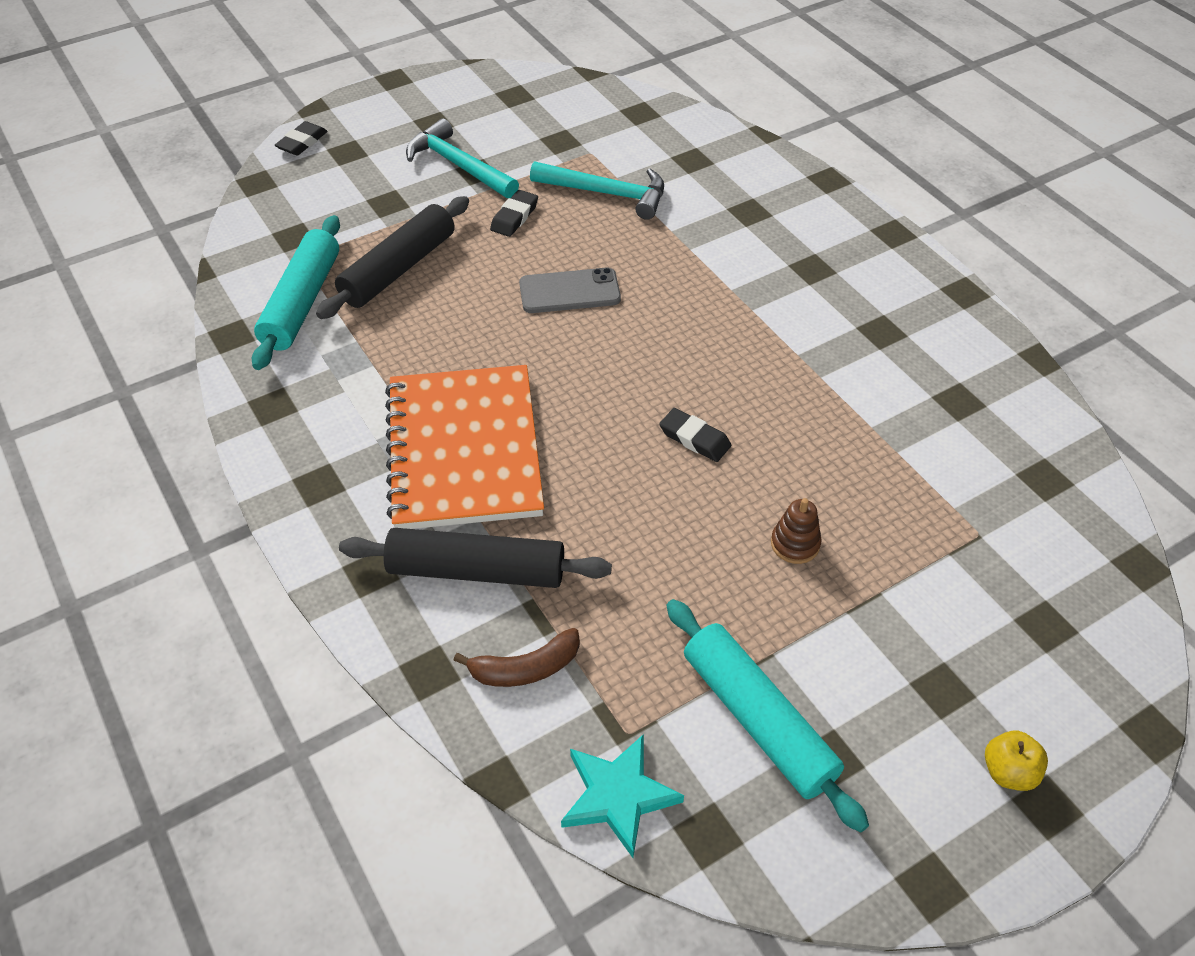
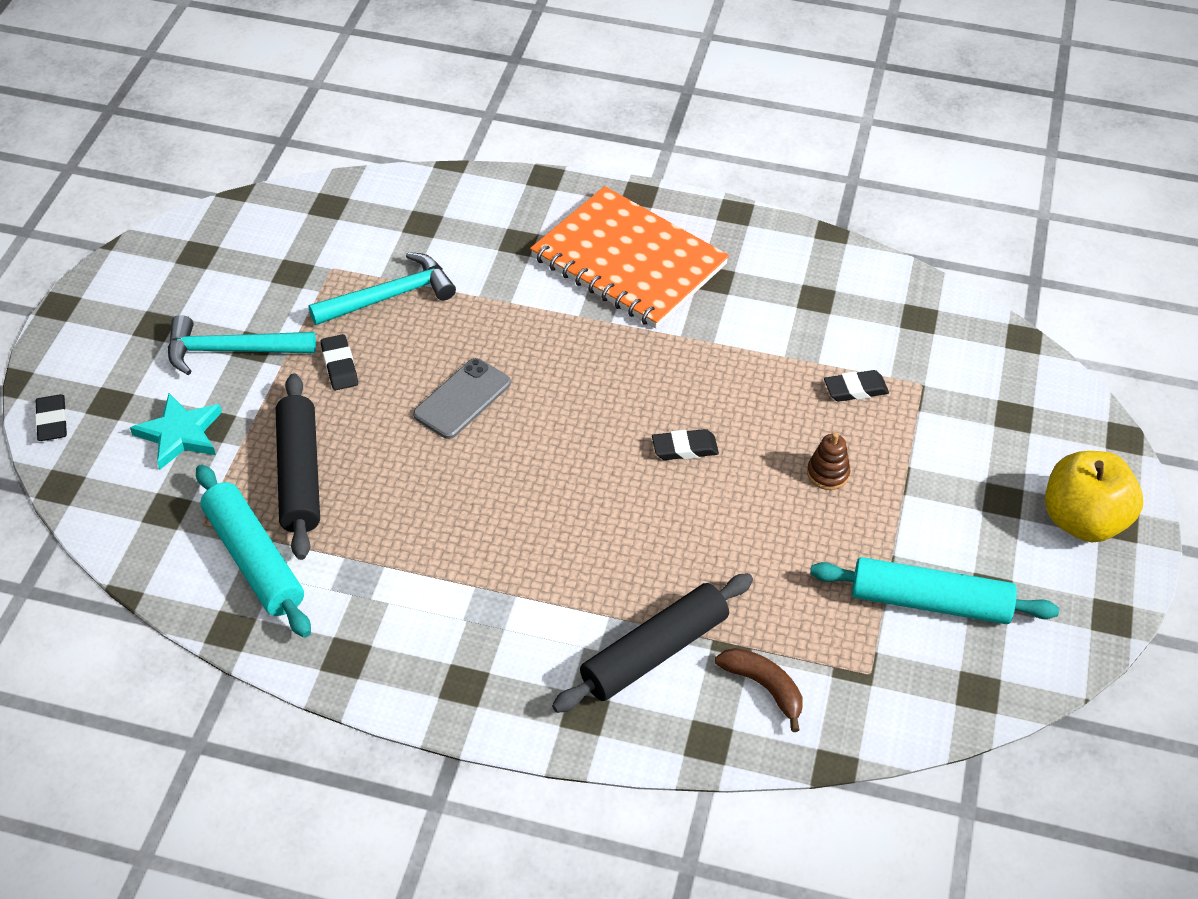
camera: 45 degrees left, 0 degrees up
orange notebook [385,365,544,529] -> orange notebook moved to [530,186,729,329]
brown banana [454,628,580,687] -> brown banana turned 75 degrees counterclockwise [715,648,802,732]
turquoise star [561,734,684,858] -> turquoise star moved to [130,393,222,470]
yellow apple [985,731,1048,791] -> yellow apple [1045,451,1143,542], size x2.06
none -> black eraser [824,370,889,402]

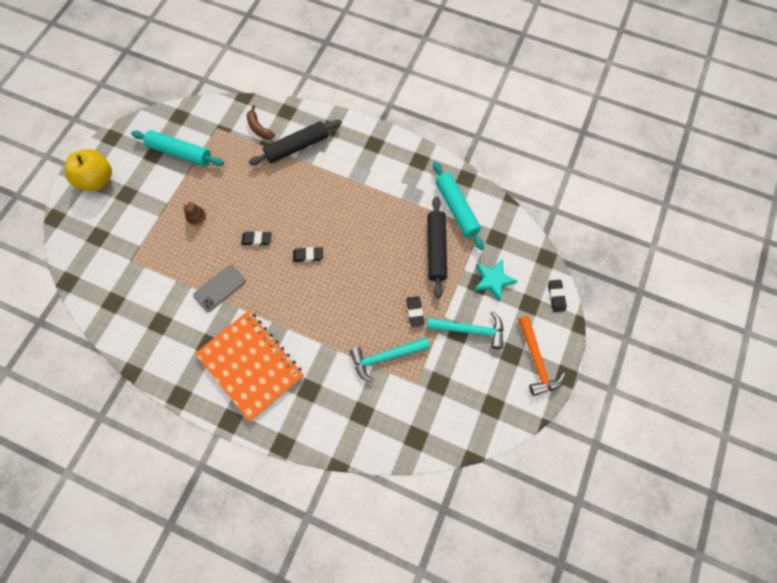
camera: 170 degrees left, 20 degrees up
grey phone [413,358,511,439] -> grey phone moved to [193,265,246,312]
black eraser [824,370,889,402] -> black eraser moved to [293,247,323,262]
none -> orange hammer [518,316,566,396]

